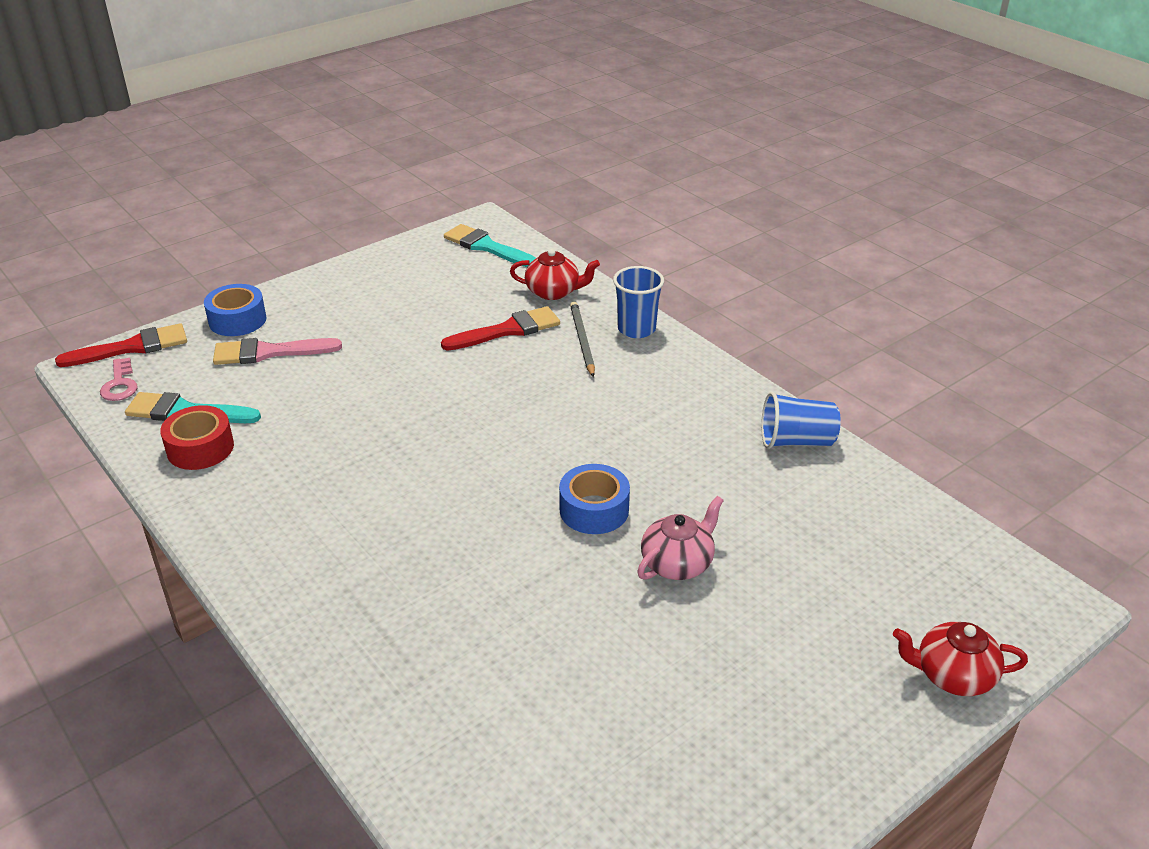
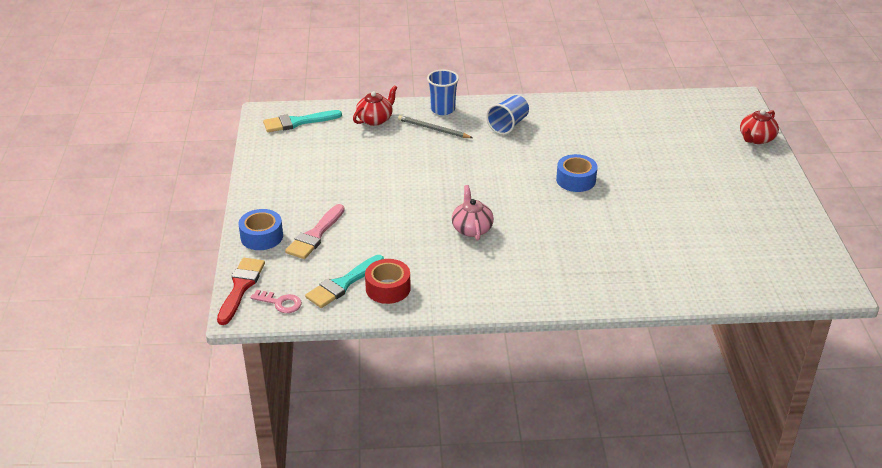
camera: 55 degrees left, 0 degrees up
red brush [441,306,560,351] -> none
pink teapot [637,496,724,580] -> pink teapot moved to [452,185,494,241]
blue cup [761,392,841,449] -> blue cup moved to [486,95,529,135]

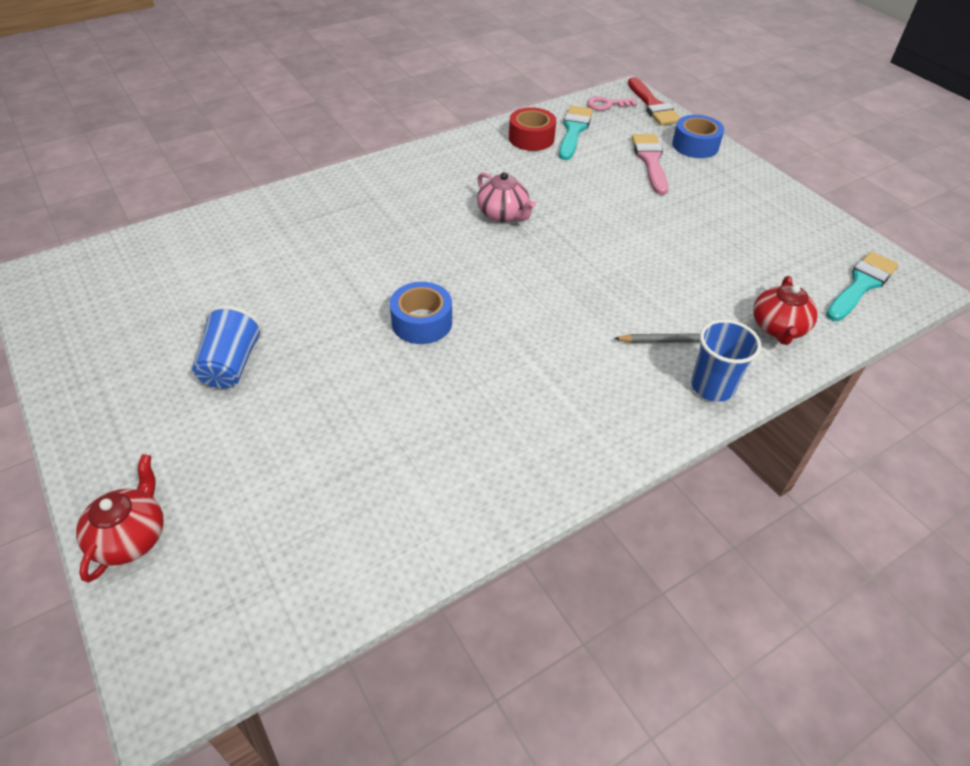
camera: 150 degrees right, 10 degrees up
blue cup [486,95,529,135] -> blue cup moved to [192,305,263,388]

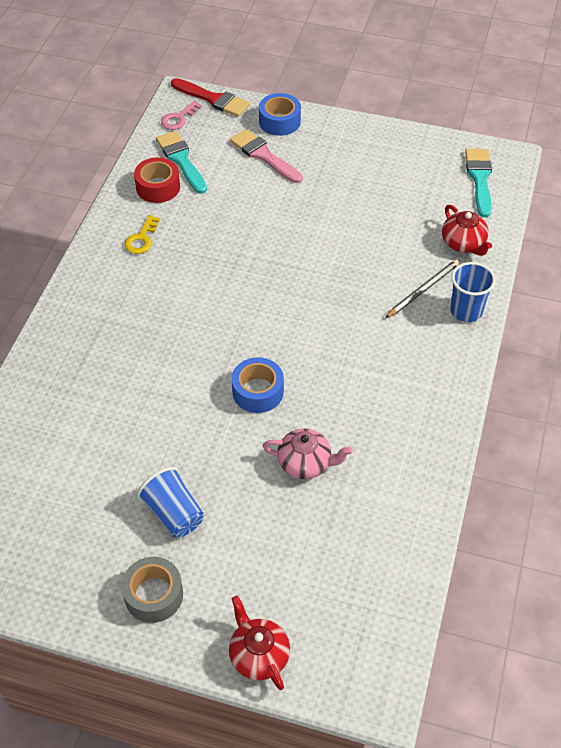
camera: 40 degrees left, 5 degrees up
pink teapot [477,172,536,222] -> pink teapot moved to [263,429,353,479]
none -> grey tape [121,557,183,623]
none -> yellow key [124,215,160,254]

